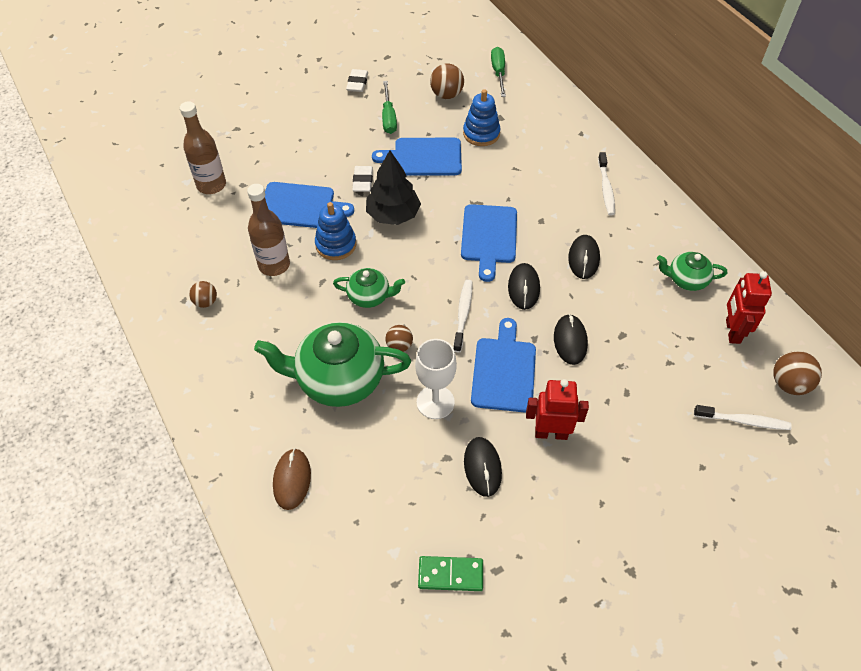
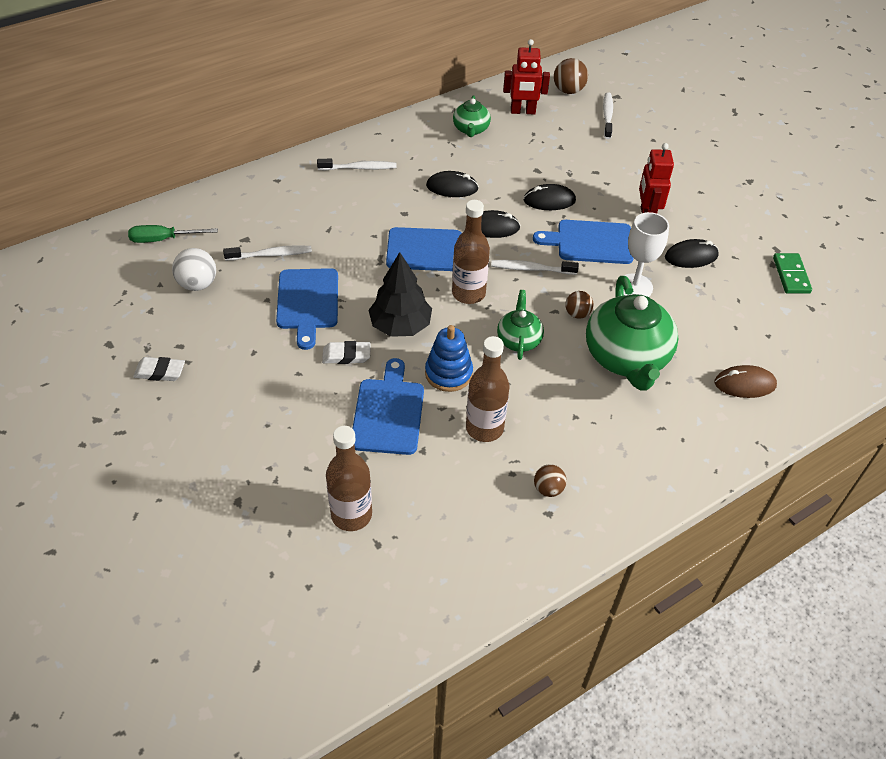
camera: 95 degrees left, 5 degrees down
green screwdriver [382,81,397,134] -> none
brown ball [430,64,464,99] -> white ball [172,248,216,291]
blue stacking toy [463,89,501,146] -> white toothbrush [223,245,312,261]
none -> brown bottle [452,200,490,304]

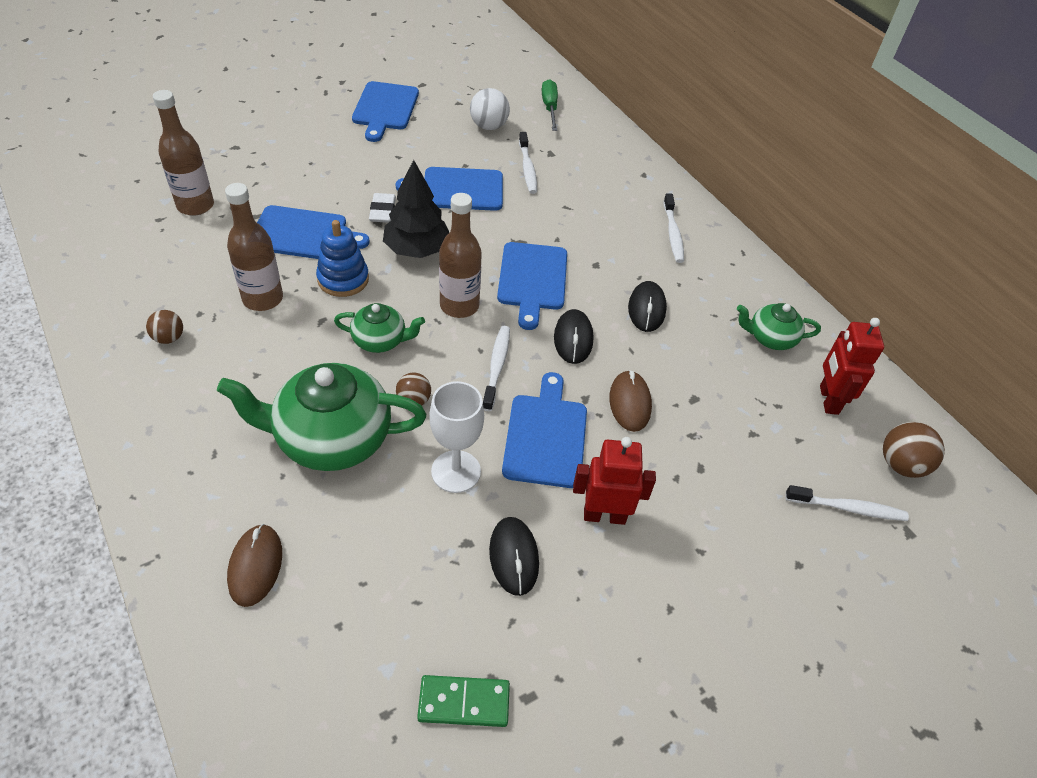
camera: 90 degrees right, 0 degrees up
white eraser [133,357,185,381] -> blue cutting board [352,81,419,142]
black mouse [524,184,576,210] -> brown mouse [609,370,652,432]

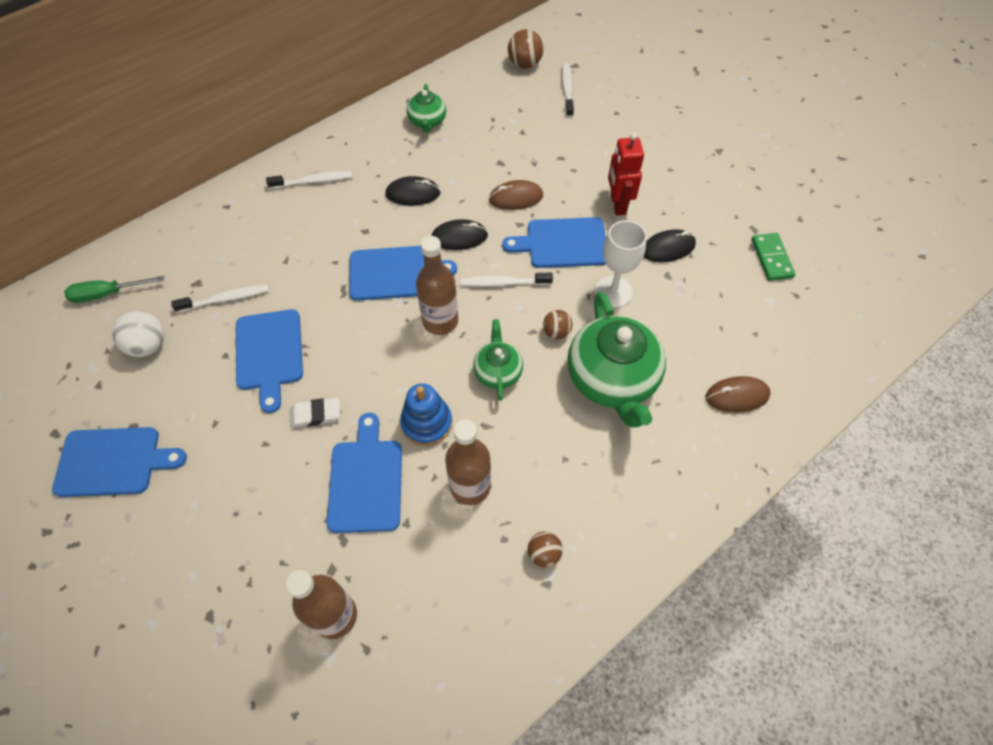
camera: 95 degrees left, 10 degrees up
black tree [383,160,450,258] -> none
red robot [820,318,884,415] -> none

